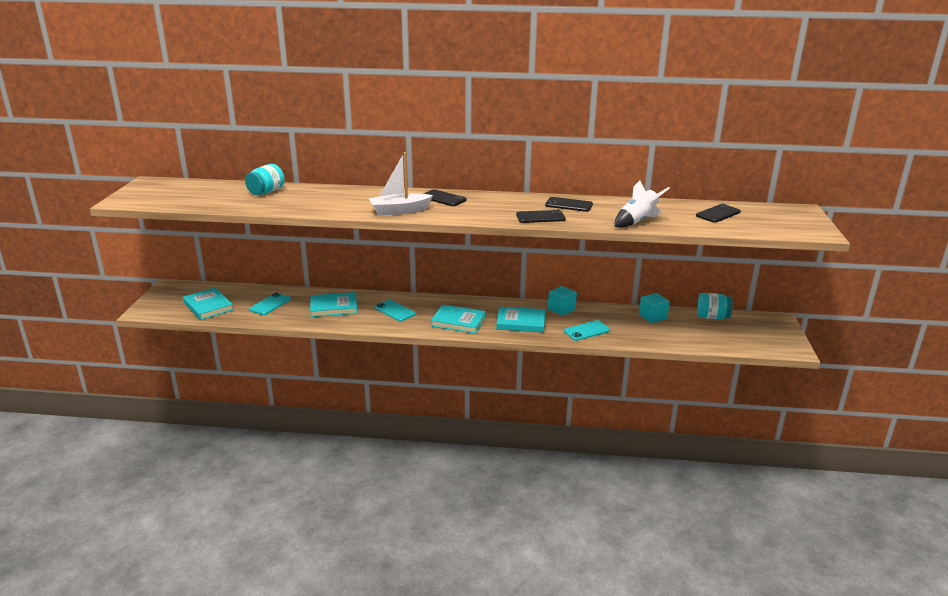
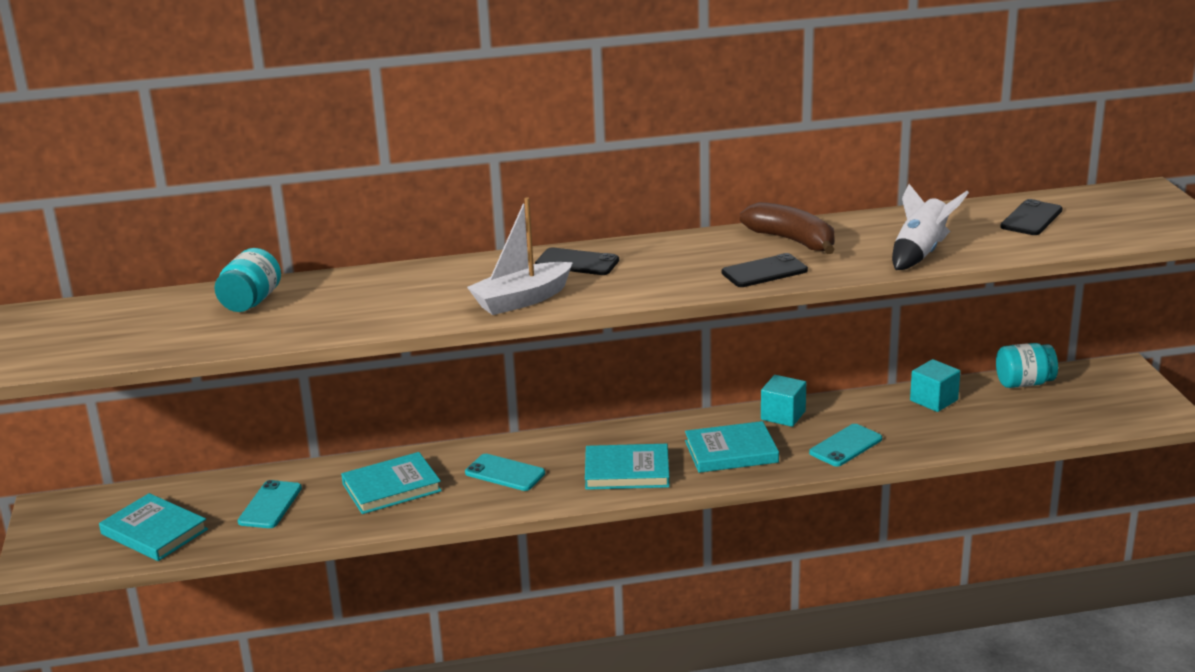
camera: 15 degrees left, 0 degrees up
black phone [545,197,593,212] -> brown banana [740,202,835,254]

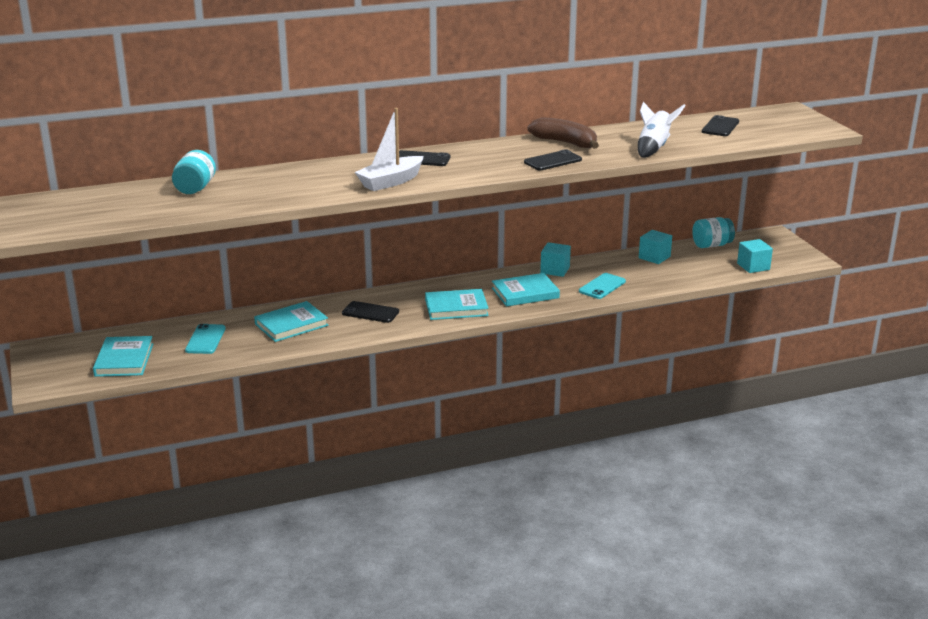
camera: 10 degrees left, 0 degrees up
turquoise book [99,493,208,561] -> turquoise book turned 60 degrees clockwise [93,336,153,377]
turquoise phone [465,454,545,491] -> black phone [342,301,399,323]
none -> turquoise cube [737,239,773,273]

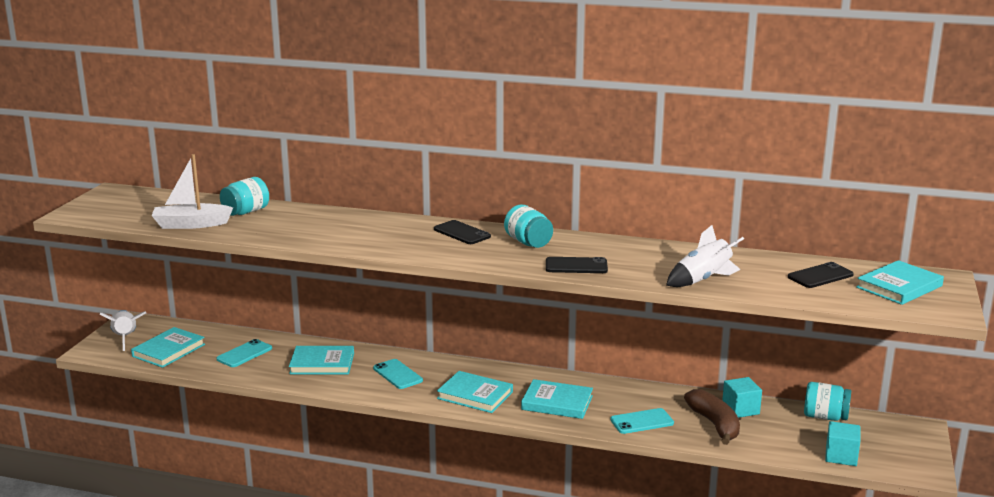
camera: 35 degrees right, 5 degrees down
black phone [342,301,399,323] -> turquoise phone [373,359,423,389]
white boat [355,108,423,191] -> white boat moved to [152,154,233,229]
brown banana [528,117,599,149] -> brown banana moved to [684,389,740,445]
turquoise cube [540,242,571,277] -> none
none -> white rocket [100,310,146,351]
none -> turquoise jar [504,205,553,248]
none -> turquoise book [856,260,944,305]

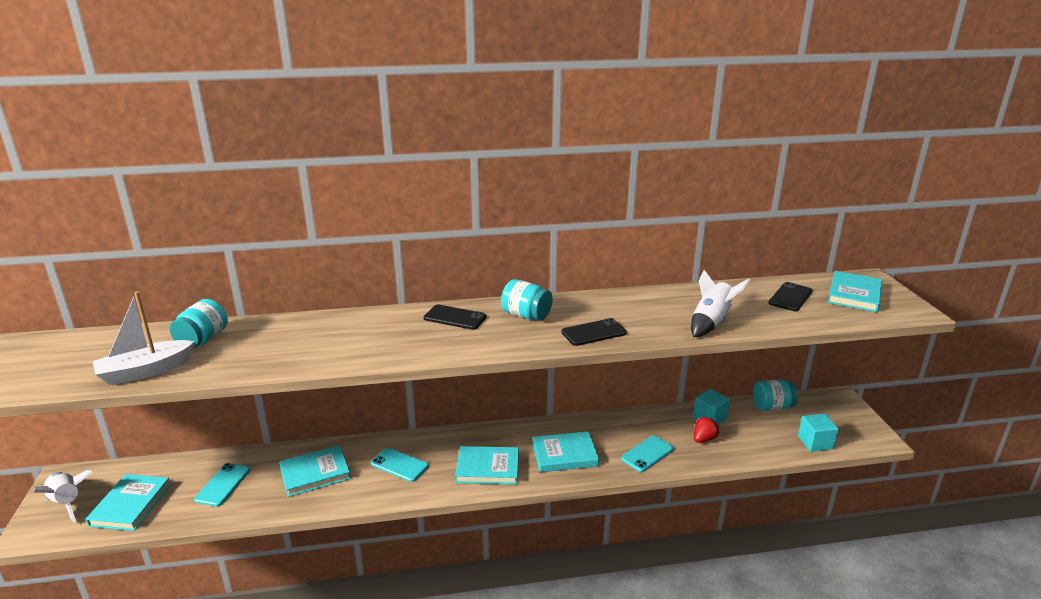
camera: 25 degrees left, 5 degrees up
brown banana [684,389,740,445] -> red strawberry [694,416,720,443]

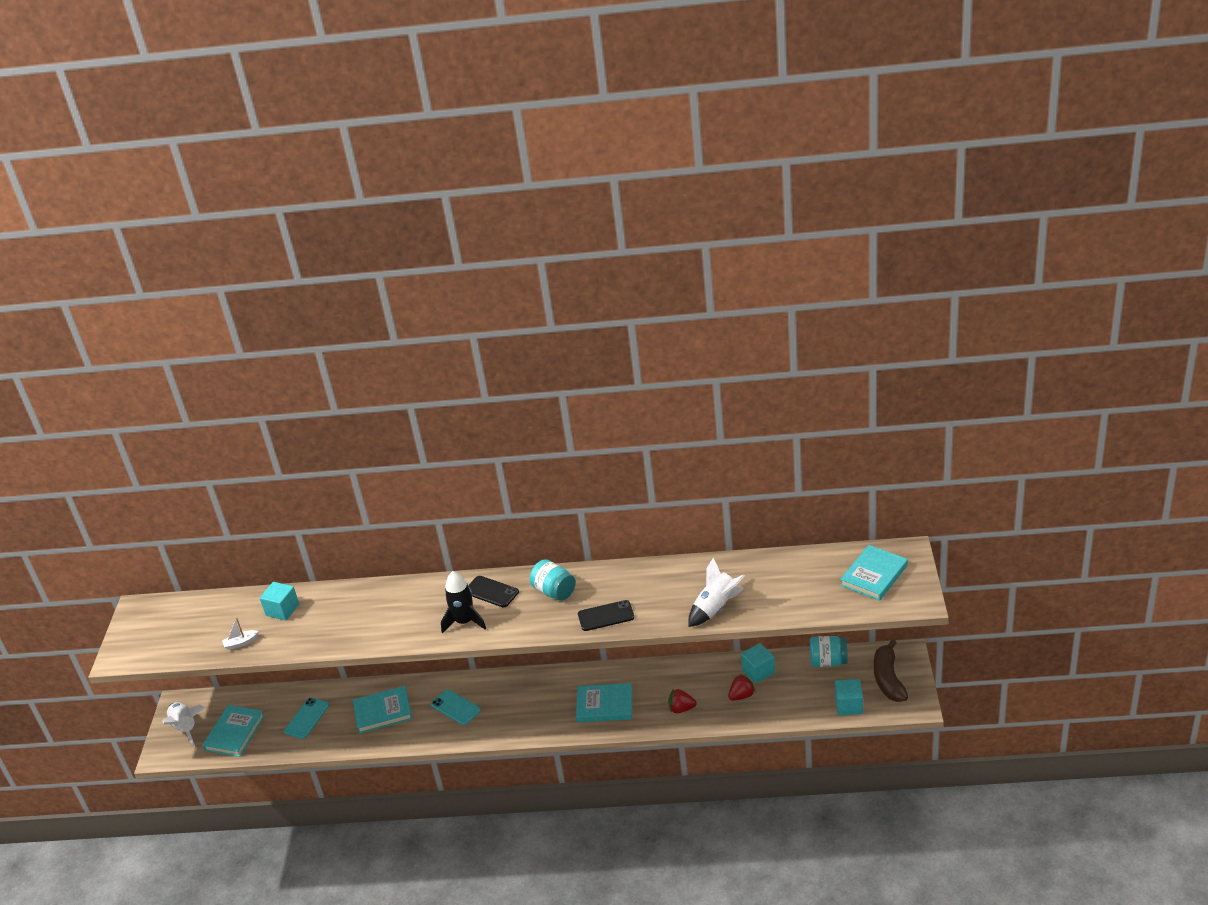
camera: 15 degrees right, 10 degrees up
white boat [93,292,195,386] -> white boat [222,617,258,650], size x0.50
turquoise jar [170,299,228,348] -> turquoise cube [260,582,299,621]
turquoise book [455,446,519,485] -> none
turquoise phone [621,436,674,472] -> red strawberry [668,689,697,713]
black phone [769,282,812,311] -> none
none -> black rocket [441,571,486,634]
none -> brown banana [874,639,908,702]

